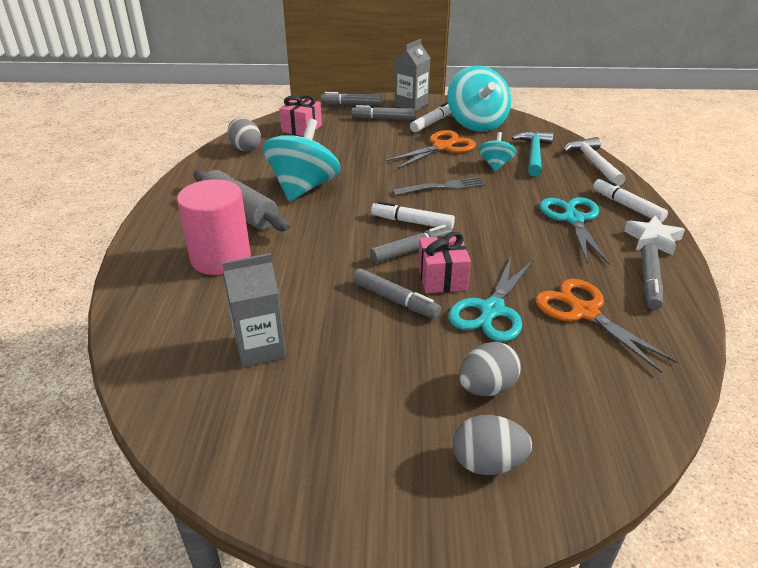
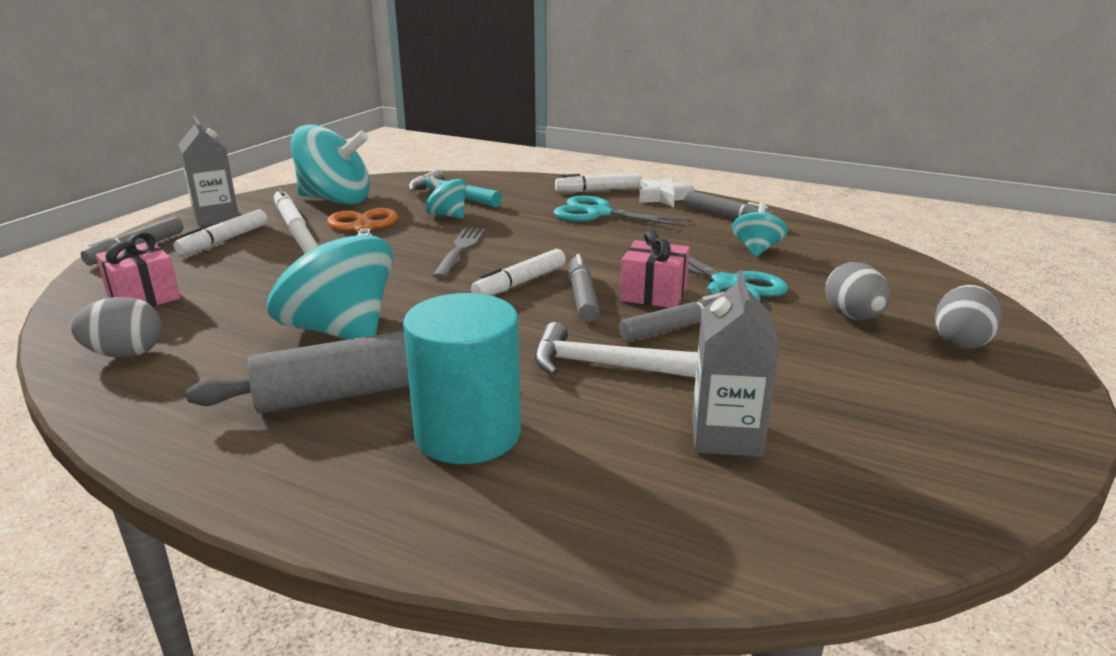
camera: 65 degrees left, 10 degrees down
pink cylinder [177,179,251,275] -> turquoise cylinder [403,293,521,464]
grey marker [352,105,416,120] -> white marker [173,209,268,255]
orange scissors [535,279,679,373] -> turquoise spinning top [732,203,788,257]
white hammer [563,137,625,186] -> white hammer moved to [534,322,698,378]

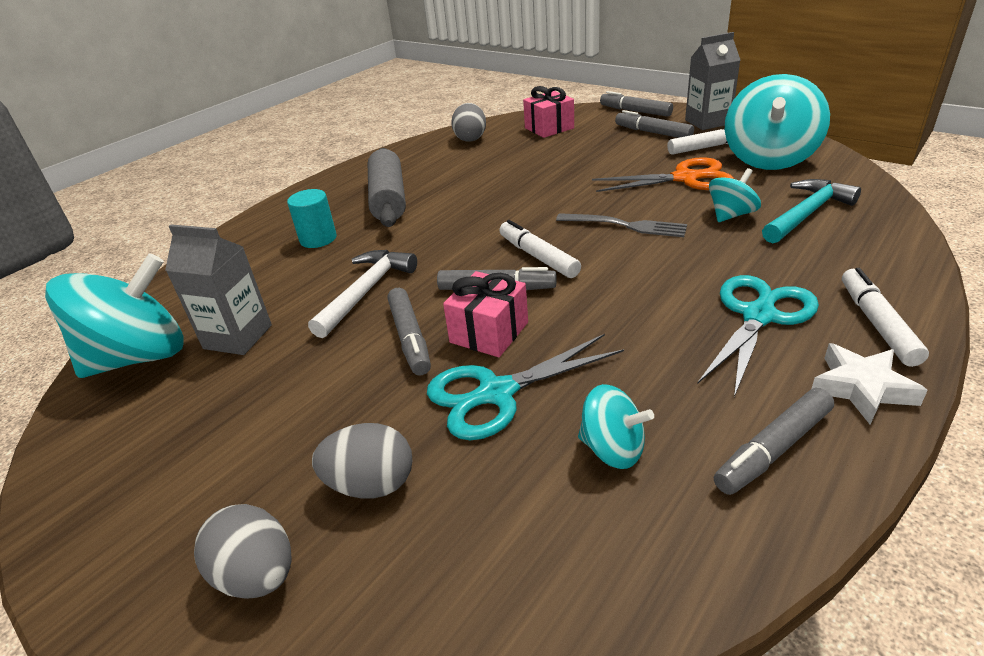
camera: 105 degrees right, 10 degrees up
white marker [173,209,268,255] -> grey marker [615,110,694,138]
turquoise spinning top [267,220,393,340] -> turquoise spinning top moved to [45,253,184,378]
turquoise cylinder [403,293,521,464] -> turquoise cylinder [287,189,337,248], size x0.57

